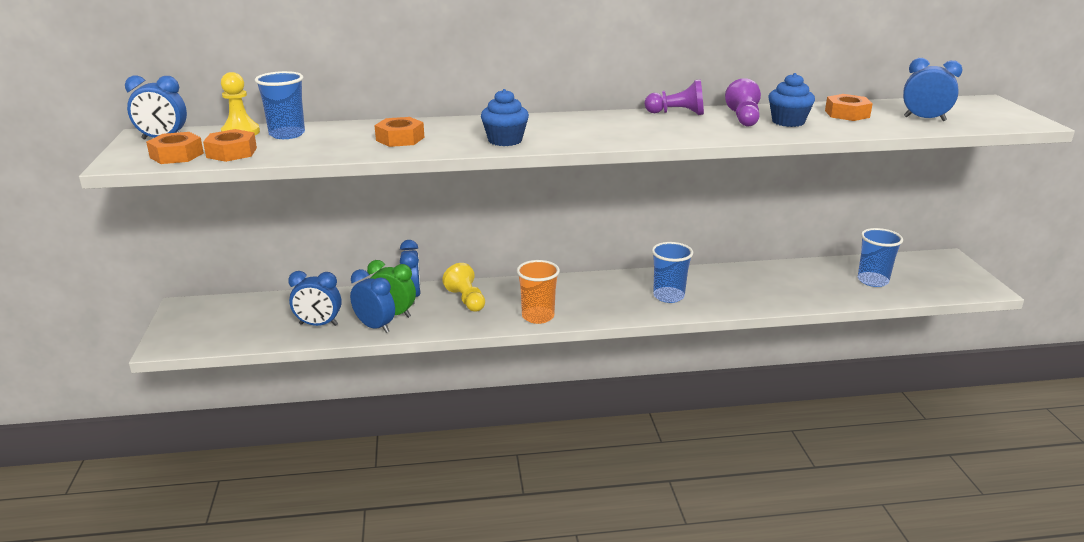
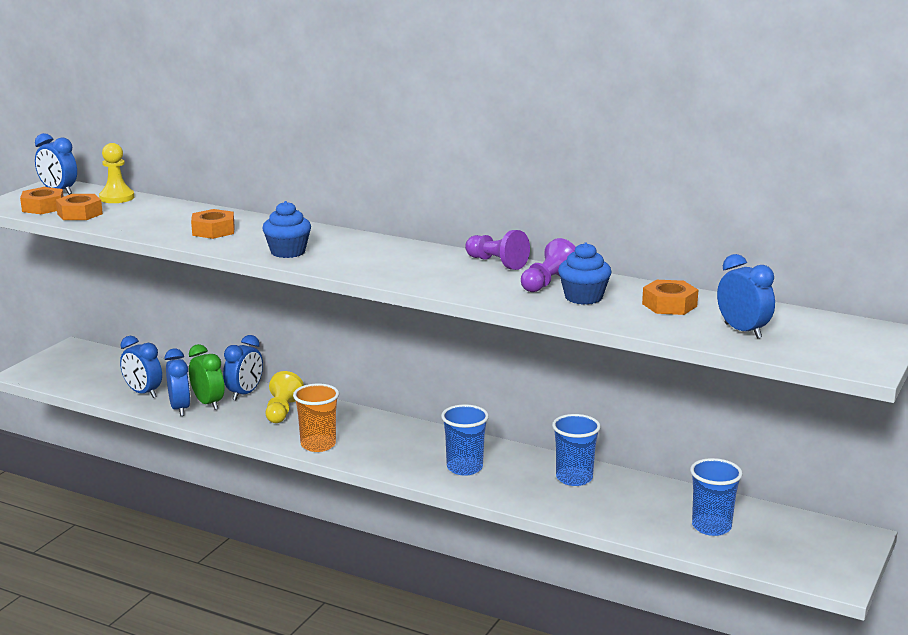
camera: 35 degrees right, 5 degrees down
blue cup [255,71,305,139] -> blue cup moved to [552,414,601,486]

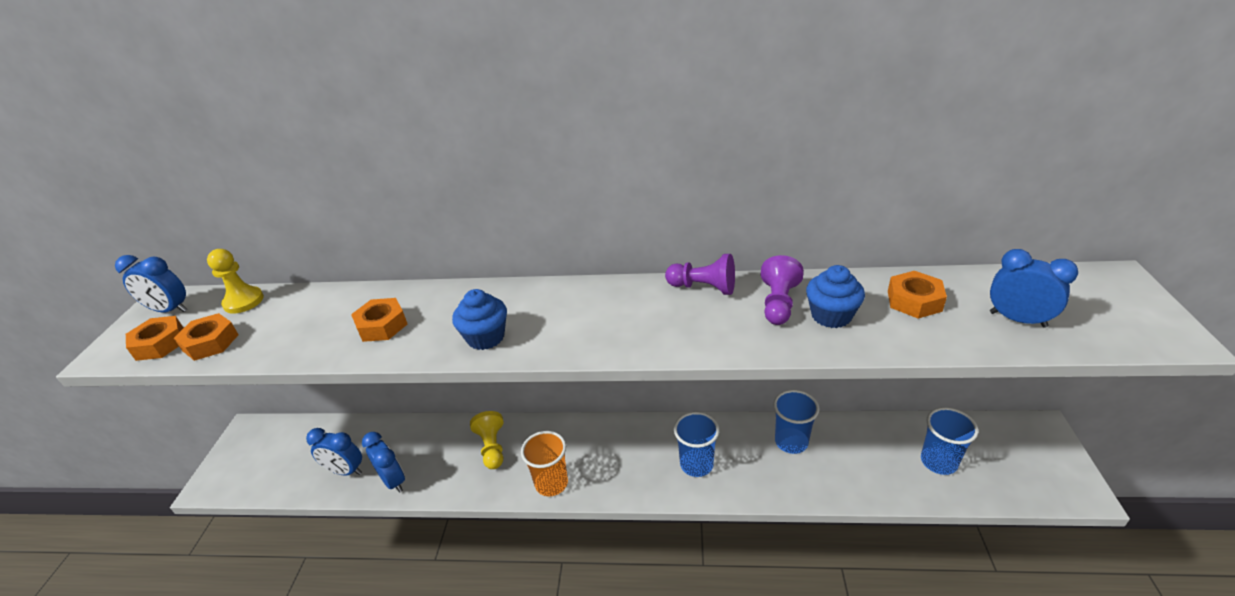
camera: 20 degrees left, 15 degrees up
green clock [189,344,224,410] -> none
blue clock [223,335,263,400] -> none

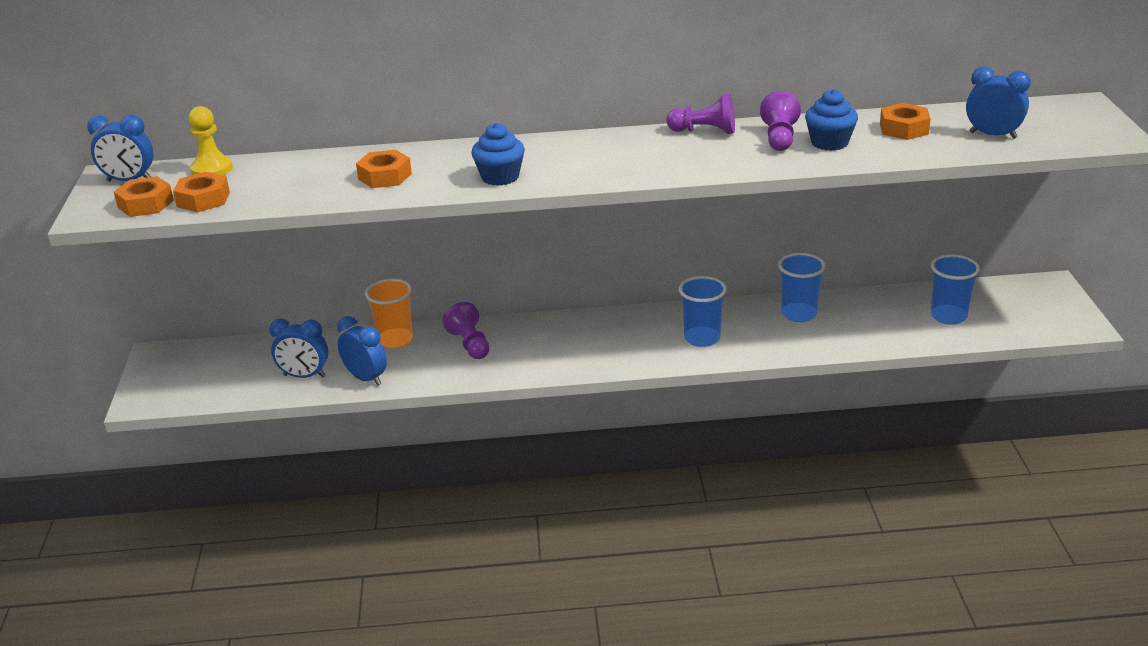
camera: 10 degrees left, 5 degrees down
yellow pawn [470,411,503,469] -> purple pawn [442,302,489,359]
orange cup [521,431,568,496] -> orange cup moved to [365,279,413,348]

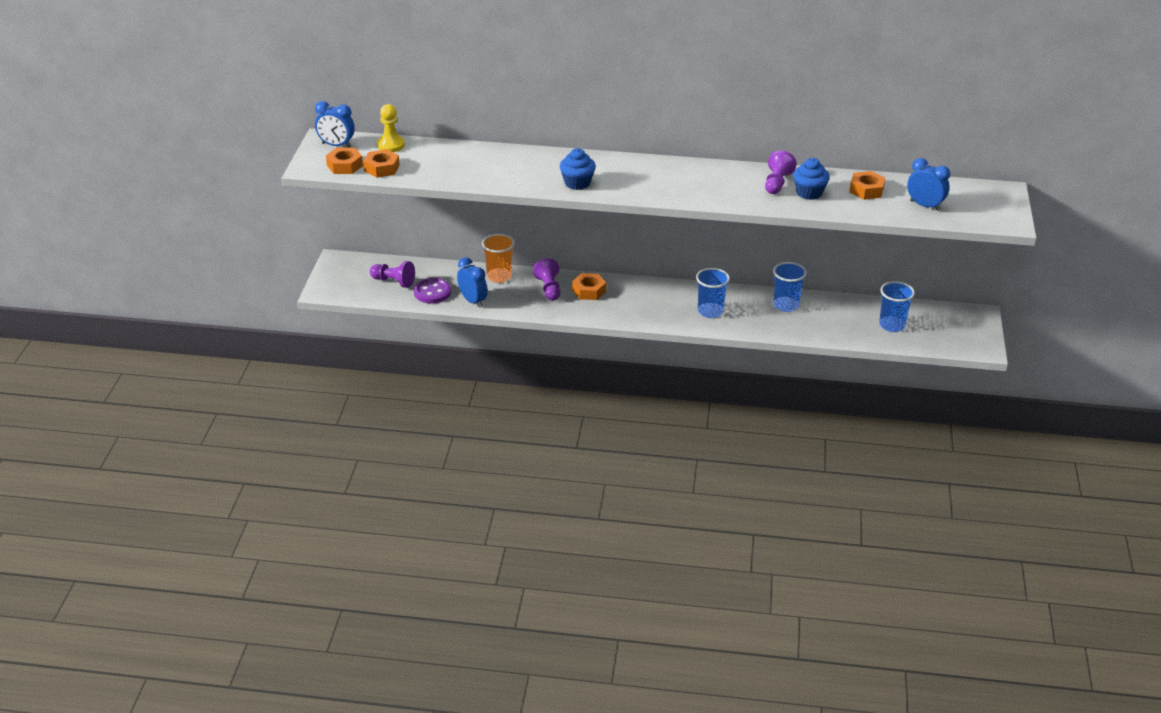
camera: 10 degrees right, 5 degrees up
blue clock [269,319,328,378] -> purple button [414,278,451,303]
orange nut [356,150,412,188] -> orange nut moved to [572,273,606,300]
purple pawn [666,93,735,134] -> purple pawn moved to [370,261,415,288]

